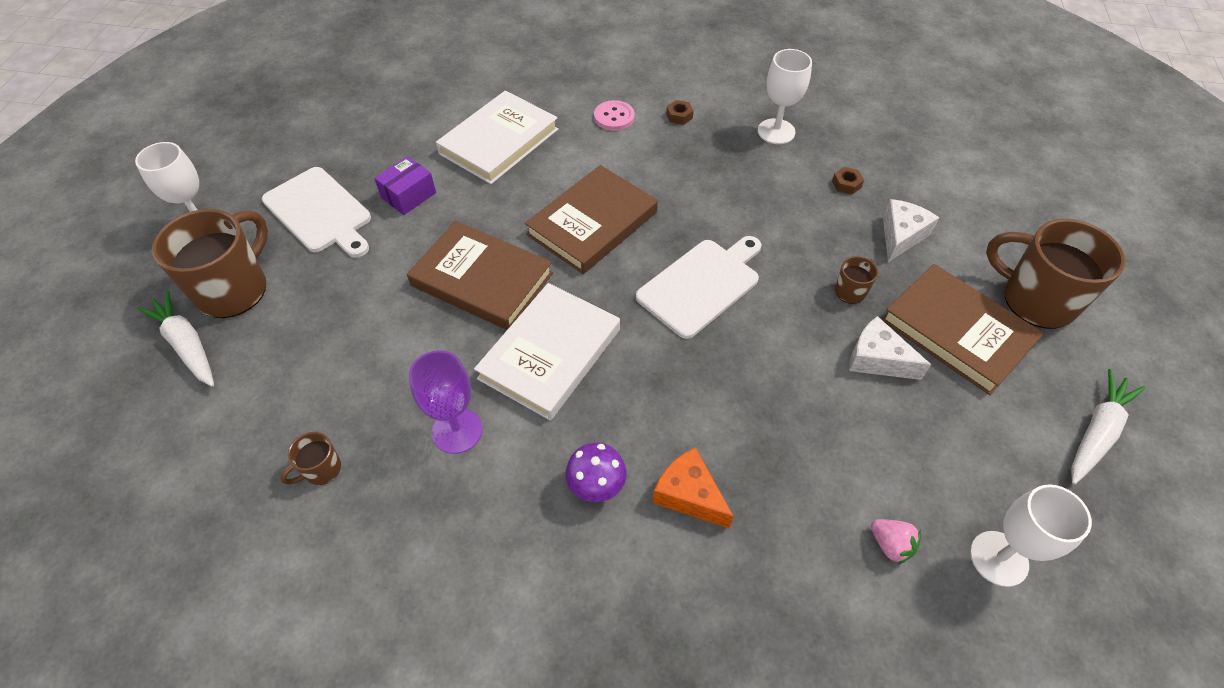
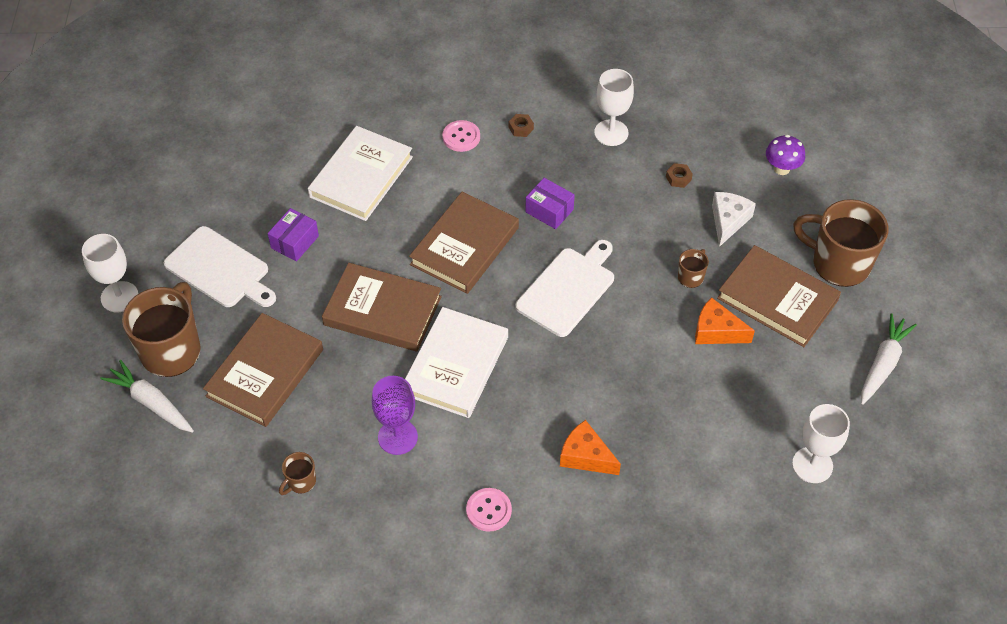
camera: 10 degrees left, 0 degrees up
purple mushroom [565,443,627,502] -> purple mushroom moved to [766,135,805,175]
white cheese [849,316,931,380] -> orange cheese [695,297,755,344]
pink strawberry [871,519,921,565] -> none
none -> brown book [203,313,323,427]
none -> pink button [466,488,512,532]
none -> purple box [525,178,575,229]

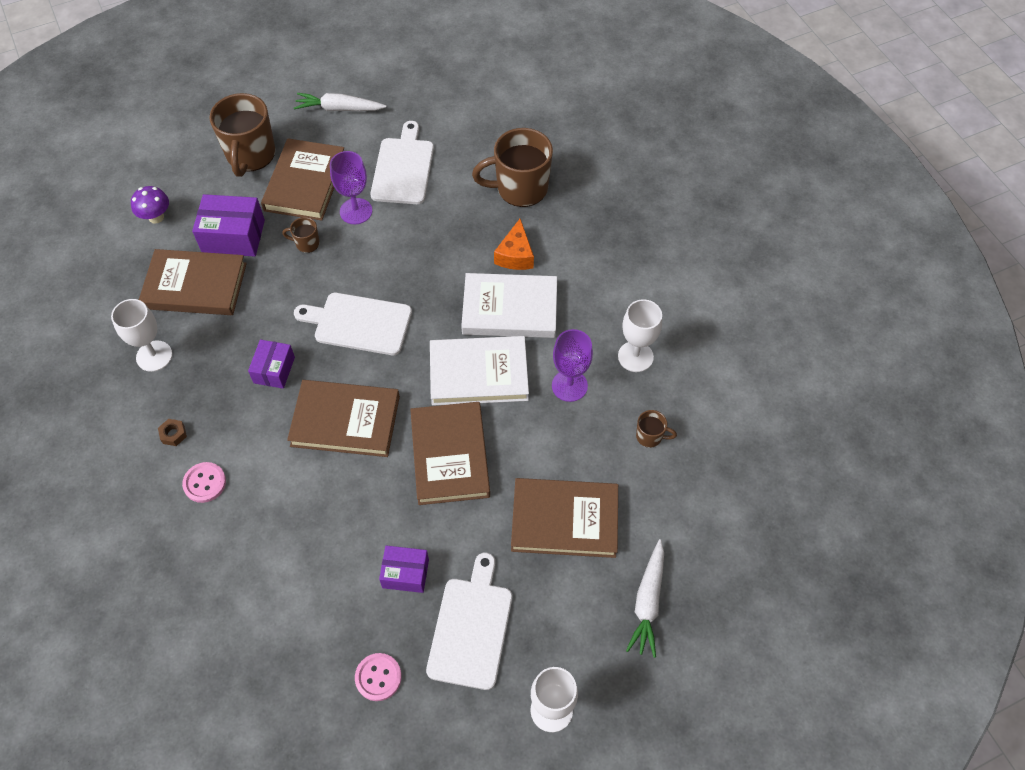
camera: 115 degrees left, 5 degrees up
brown mug [122,282,201,377] -> brown mug moved to [472,128,553,207]
white book [308,126,413,221] -> white book moved to [461,273,557,338]
pink button [466,488,512,532] -> pink button moved to [355,653,402,701]
brown nut [666,163,693,188] -> brown book [139,249,247,315]
orange cheese [695,297,755,344] -> purple goblet [330,151,372,224]
white cheese [712,192,756,247] -> purple box [192,194,265,257]
white goblet [792,404,850,483] -> white goblet moved to [618,299,662,372]
none -> white cutting board [370,121,434,204]

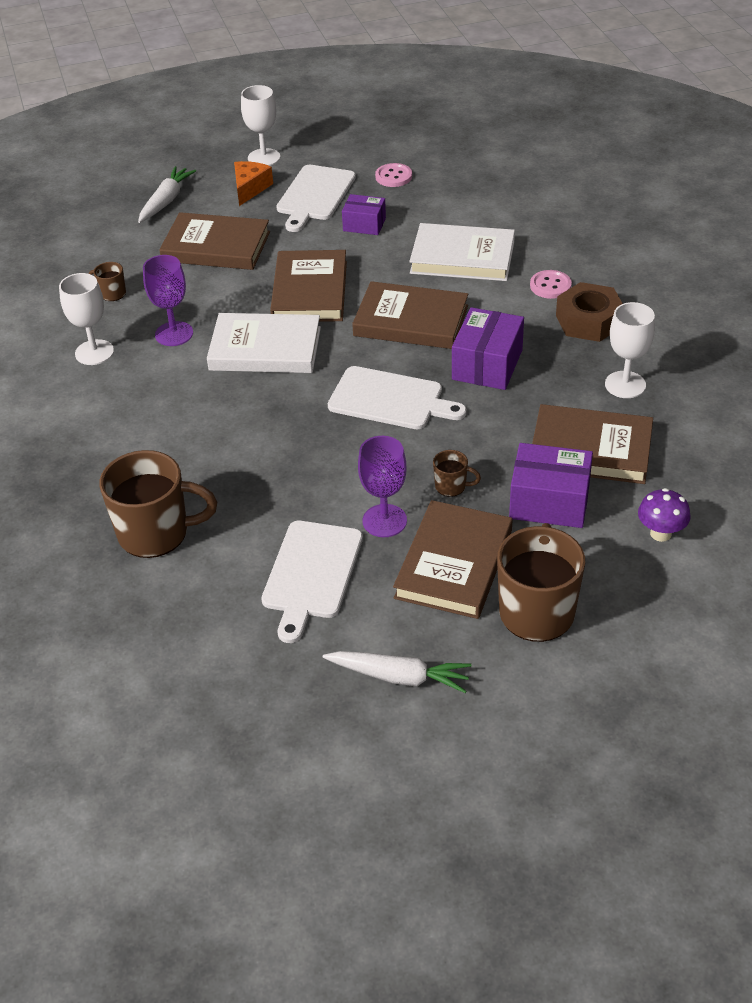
camera: 170 degrees left, 15 degrees down
brown nut [158,419,187,446] -> brown nut [556,282,623,342], size x2.37
purple box [248,340,295,389] -> purple box [452,307,524,390], size x1.57
white book [461,273,557,338] -> white book moved to [409,223,515,281]
orange cheese [494,219,534,270] -> orange cheese moved to [234,161,273,206]

